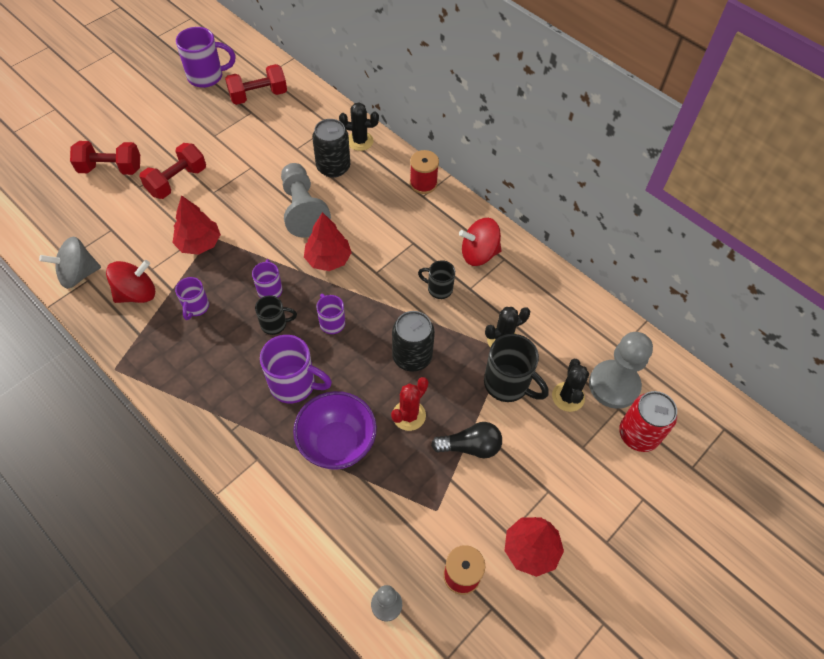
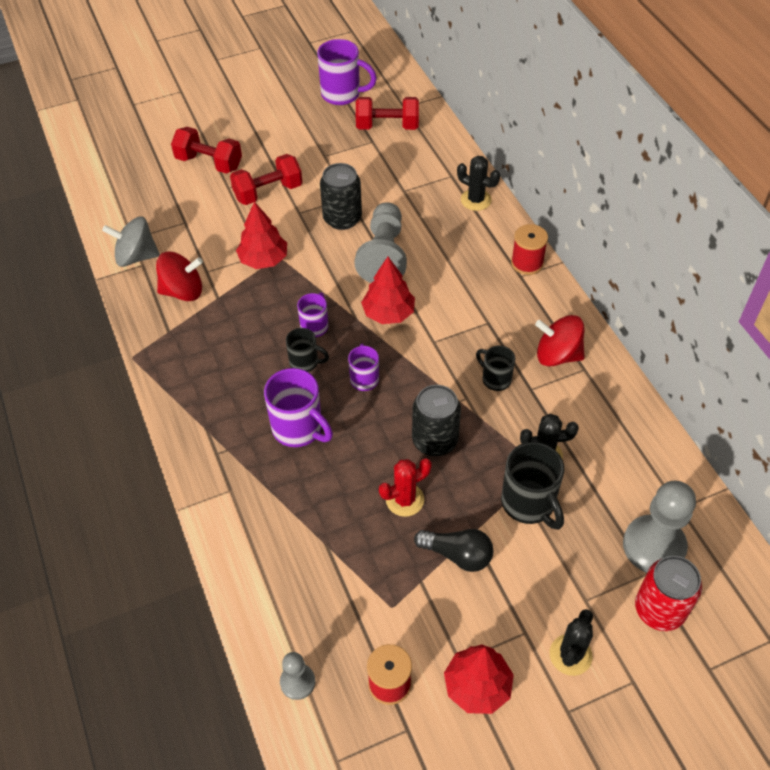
camera: 25 degrees right, 5 degrees down
purple mug [175,277,209,320] -> none
purple bowl [293,391,377,470] -> none
black can [312,119,350,178] -> black can moved to [320,163,362,230]
black cactus [552,359,589,412] -> black cactus moved to [550,609,593,676]

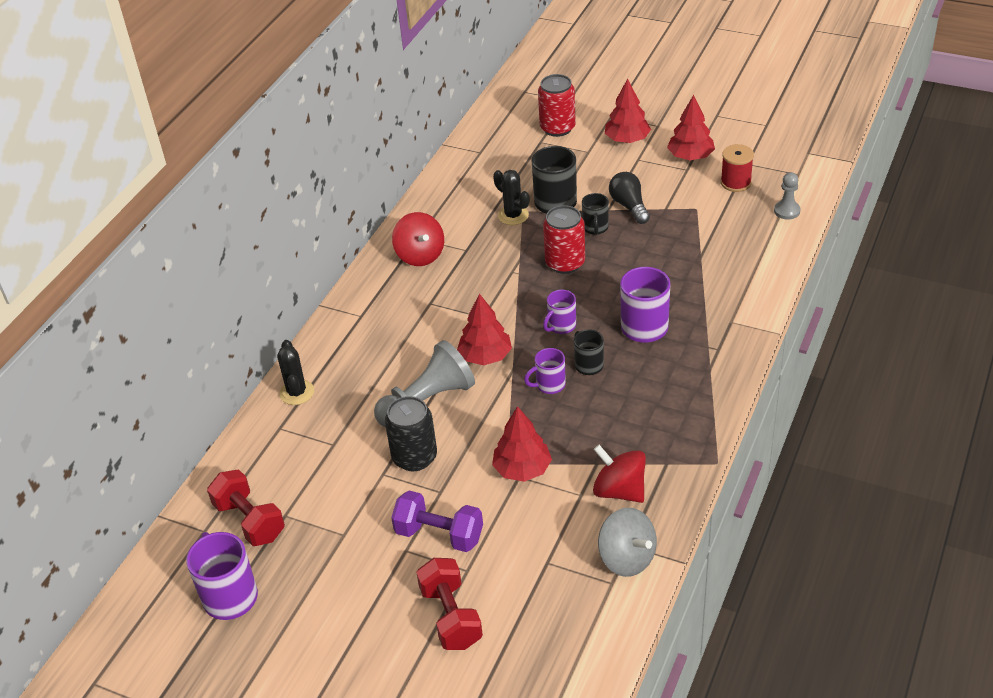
camera: 130 degrees left, 10 degrees down
red dumbbell [230,154,303,205] -> purple dumbbell [391,491,483,552]
red cactus [379,458,432,517] -> none
black can [412,385,461,456] -> red can [543,205,585,274]
black mug [476,346,515,391] -> black mug moved to [582,193,609,235]
red spool [511,224,548,275] -> none
black cactus [550,609,593,676] -> red tree [605,79,651,143]
grey pawn [623,481,696,573] -> none

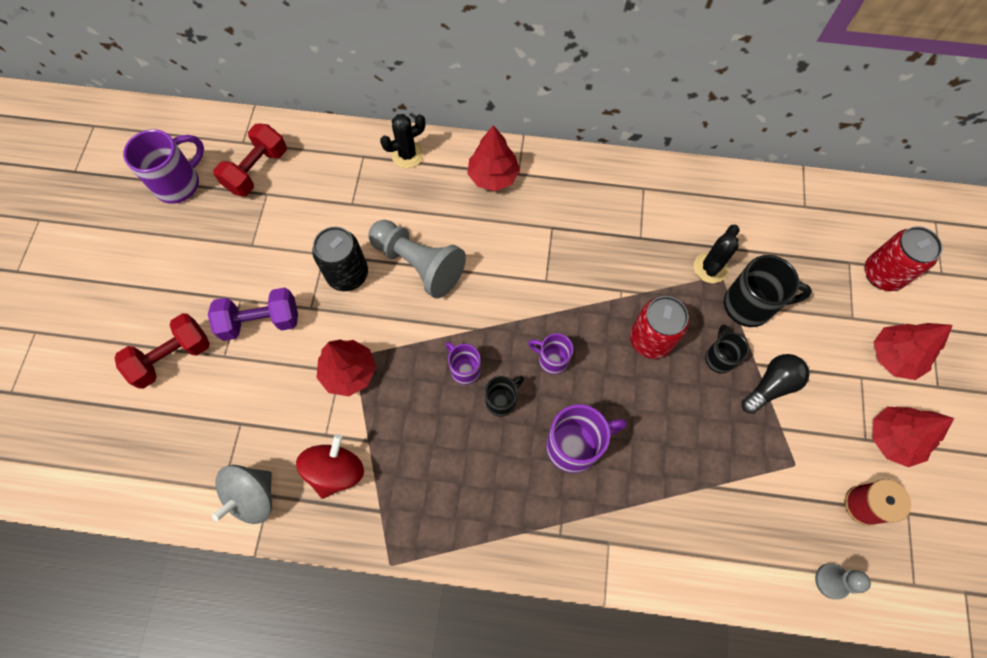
camera: 70 degrees right, 25 degrees up
purple dumbbell [391,491,483,552] -> purple dumbbell turned 75 degrees clockwise [208,288,298,341]
red spinning top [392,212,444,266] -> none
red tree [457,294,512,365] -> red tree moved to [467,125,520,191]
black mug [582,193,609,235] -> black mug turned 105 degrees clockwise [705,325,749,373]

